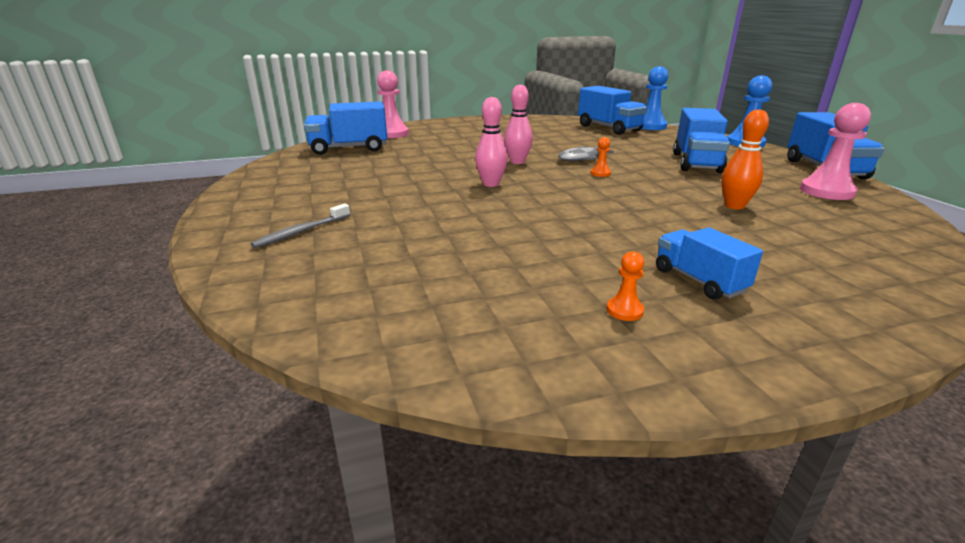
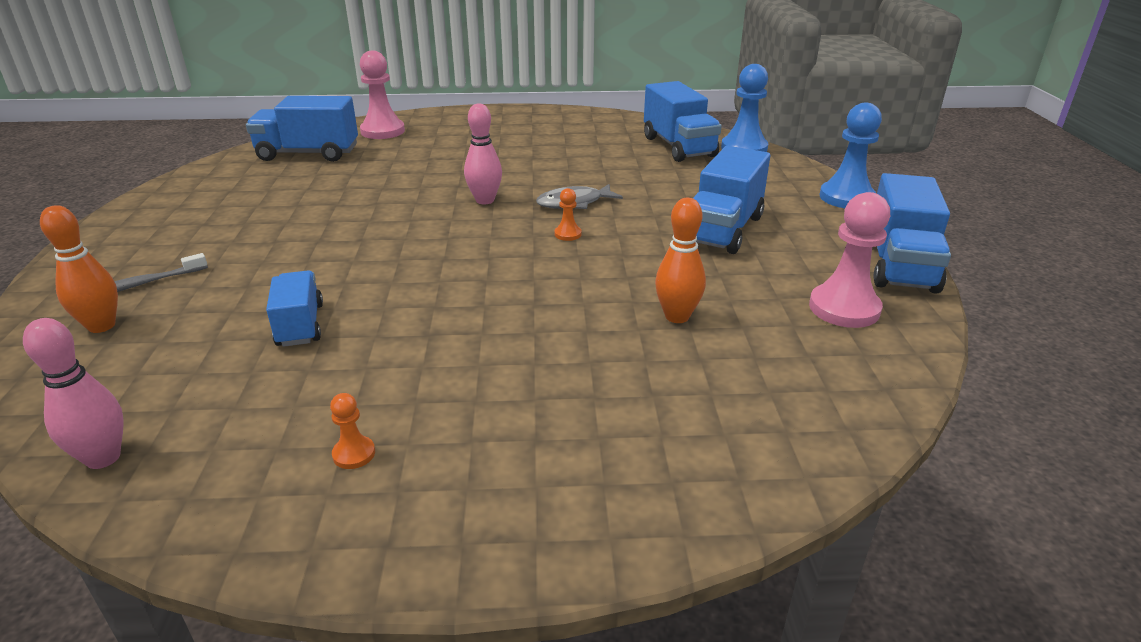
camera: 15 degrees right, 5 degrees up
pink bowling pin [475,97,508,187] -> pink bowling pin moved to [23,318,124,469]
blue truck [656,227,763,300] -> blue truck moved to [266,270,323,347]
none -> orange bowling pin [40,205,118,333]

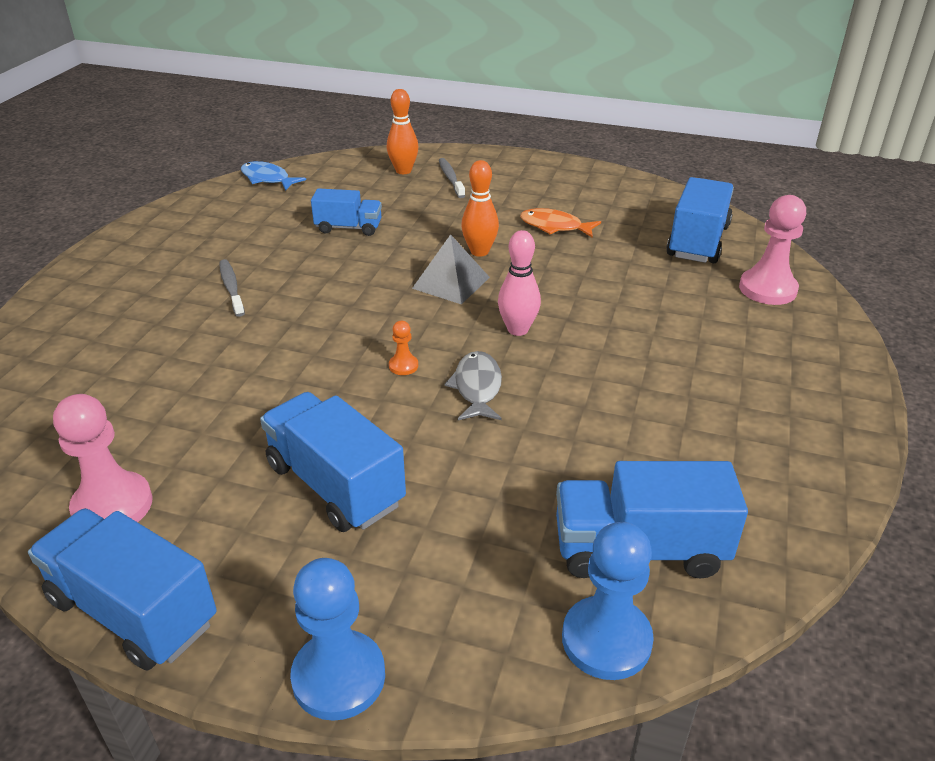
camera: 110 degrees right, 5 degrees up
pink bowling pin [23,318,124,469] -> blue fish [241,161,306,190]
orange pawn [330,393,375,469] -> none
orange bowling pin [655,198,706,323] -> orange bowling pin moved to [461,160,499,257]
none -> grey toothbrush [219,259,245,317]
none -> grey pyramid [412,234,490,304]
none -> orange fish [520,208,601,238]

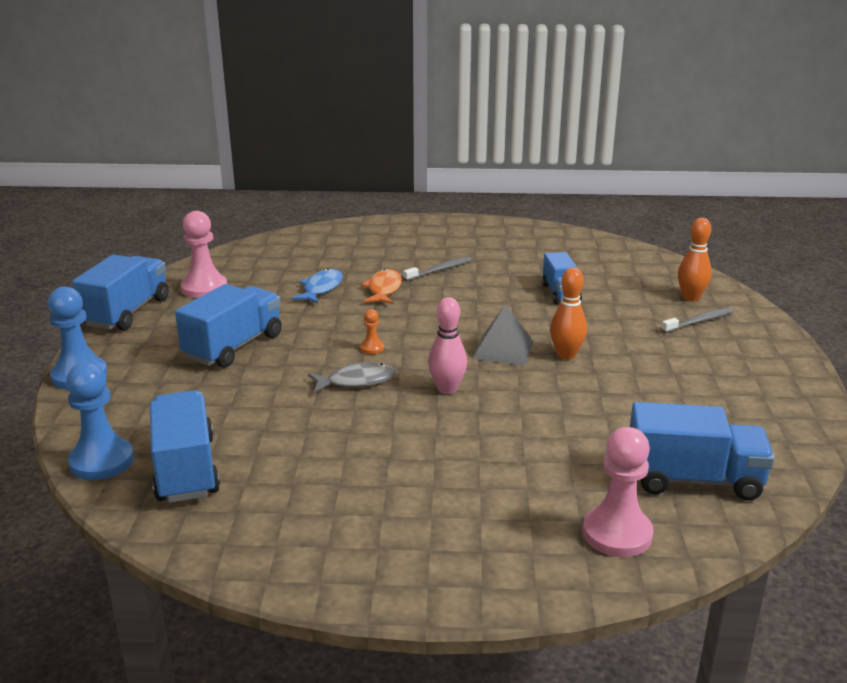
camera: 75 degrees right, 10 degrees down
blue fish [241,161,306,190] -> blue fish moved to [291,268,343,304]
orange fish [520,208,601,238] -> orange fish moved to [361,269,402,304]

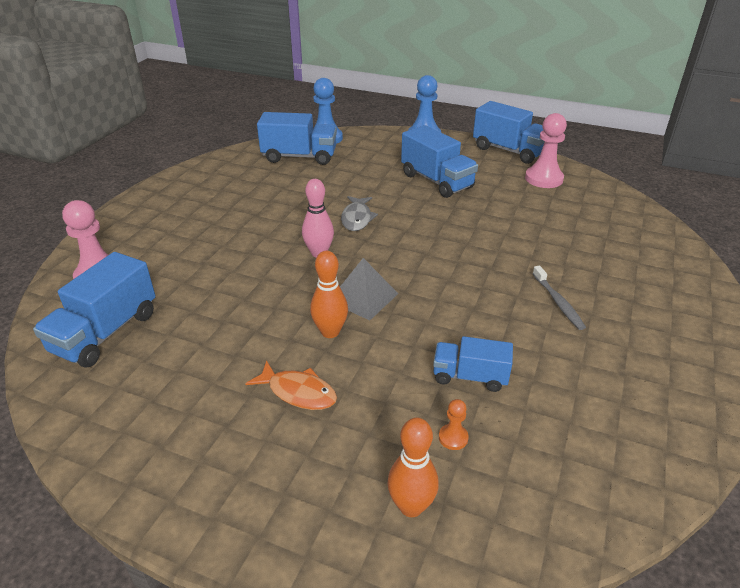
camera: 110 degrees right, 10 degrees up
blue fish [291,268,343,304] -> none
orange pawn [360,309,384,354] -> orange pawn moved to [439,399,469,450]
orange fish [361,269,402,304] -> orange fish moved to [245,360,337,410]
grey toothbrush [661,308,734,333] -> none

